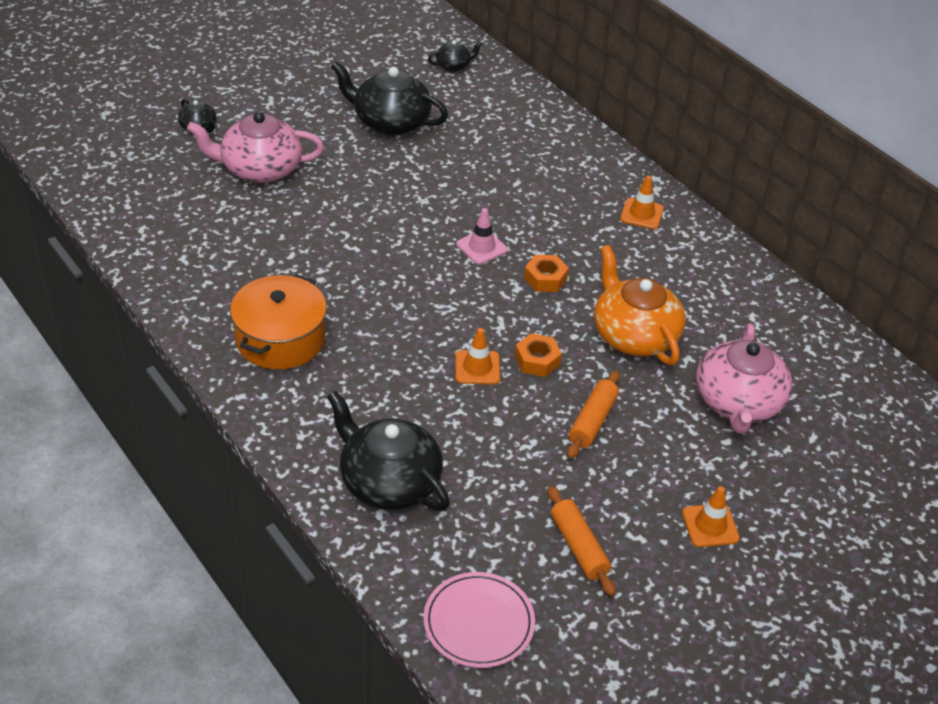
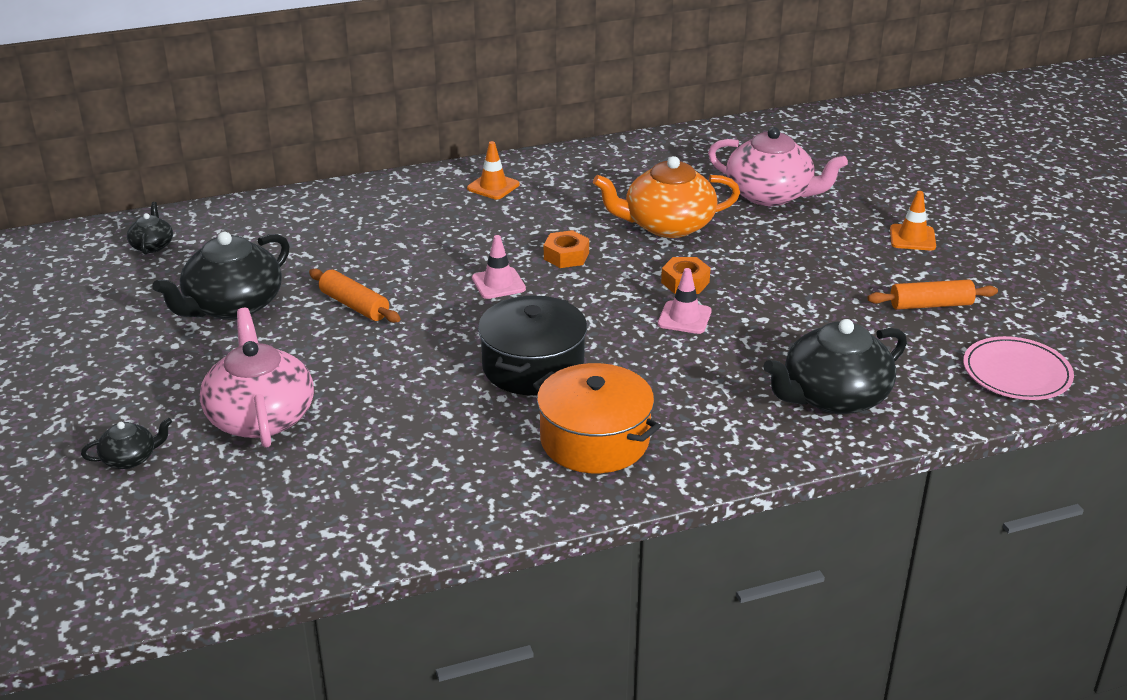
camera: 70 degrees left, 10 degrees down
pink teapot [187,112,324,183] -> pink teapot turned 150 degrees clockwise [200,307,314,448]
orange traffic cone [455,328,500,384] -> pink traffic cone [658,268,712,334]
orange rolling pin [567,370,620,459] -> orange rolling pin moved to [309,269,400,323]
none -> black pot [478,296,587,395]

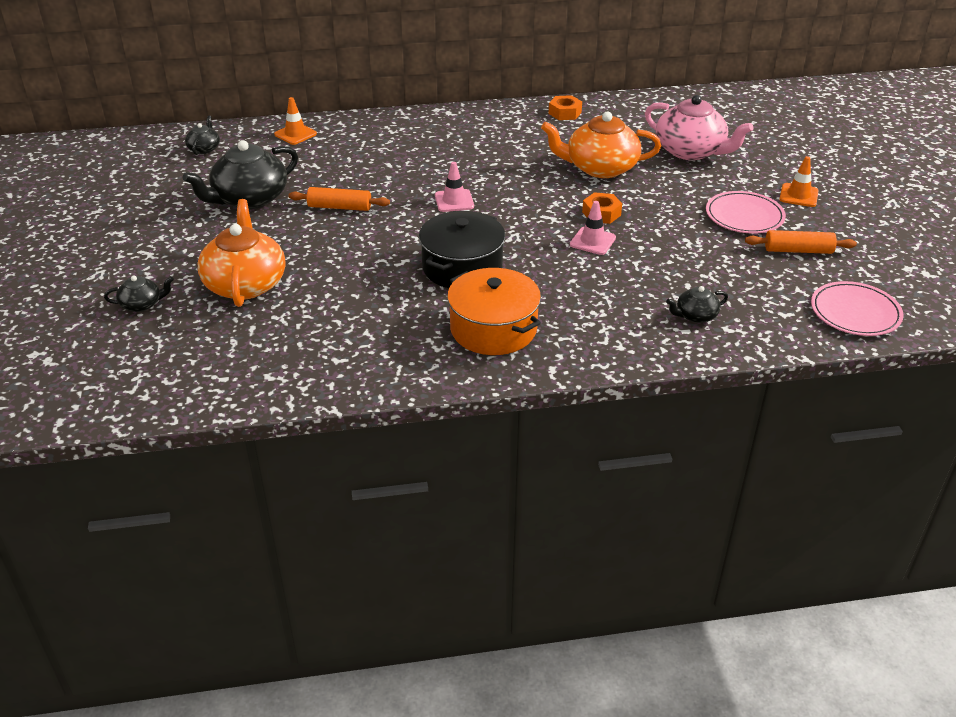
camera: 10 degrees right, 5 degrees up
pink teapot [200,307,314,448] -> orange teapot [198,199,285,307]
orange rolling pin [309,269,400,323] -> orange rolling pin turned 45 degrees counterclockwise [288,187,390,211]
orange traffic cone [467,141,519,200] -> orange traffic cone moved to [274,97,317,145]
orange nut [544,230,589,268] -> orange nut moved to [549,95,582,120]
black teapot [763,319,907,414] -> black teapot [666,286,728,323], size x0.48
none -> pink plate [706,191,786,234]

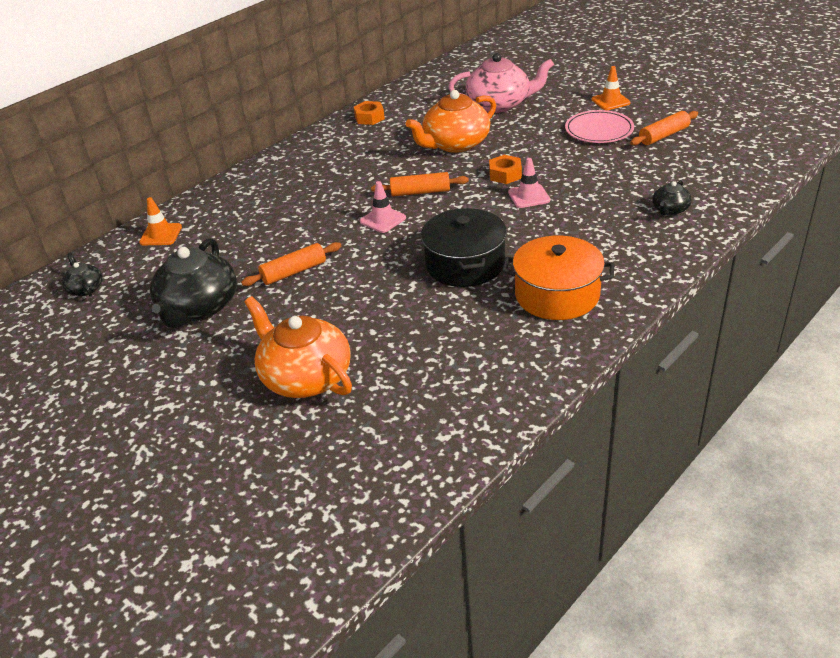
camera: 35 degrees left, 0 degrees up
black teapot [104,276,174,312] -> none
pink plate [811,281,904,336] -> none
none -> orange rolling pin [371,172,469,196]

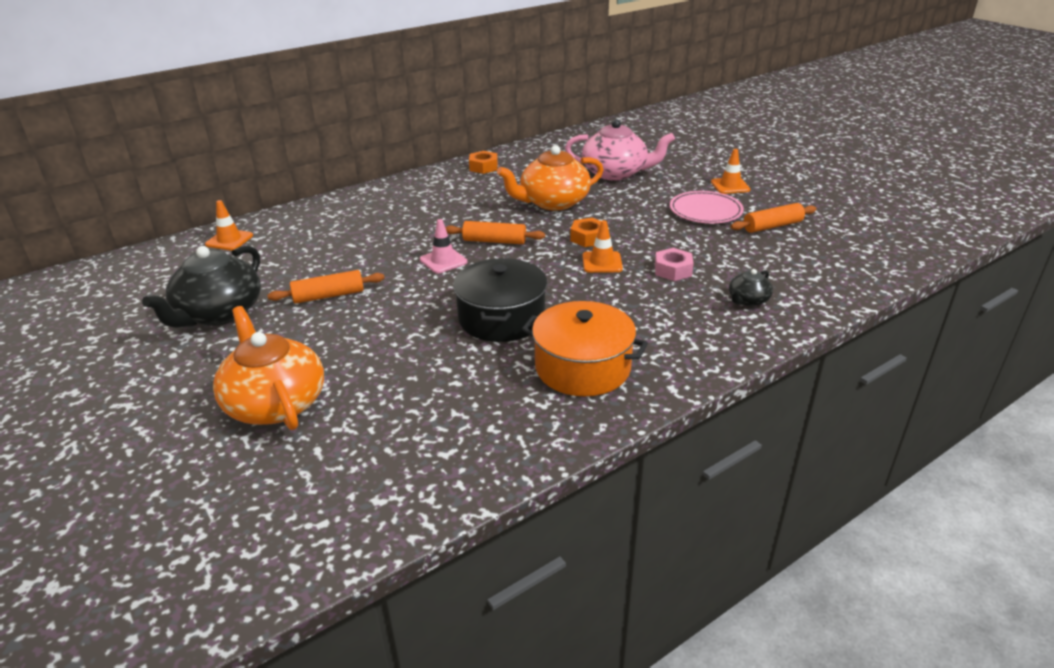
camera: 10 degrees right, 5 degrees down
black teapot [62,253,103,297] -> none
pink traffic cone [508,158,550,208] -> orange traffic cone [582,220,623,273]
none -> pink nut [655,248,694,281]

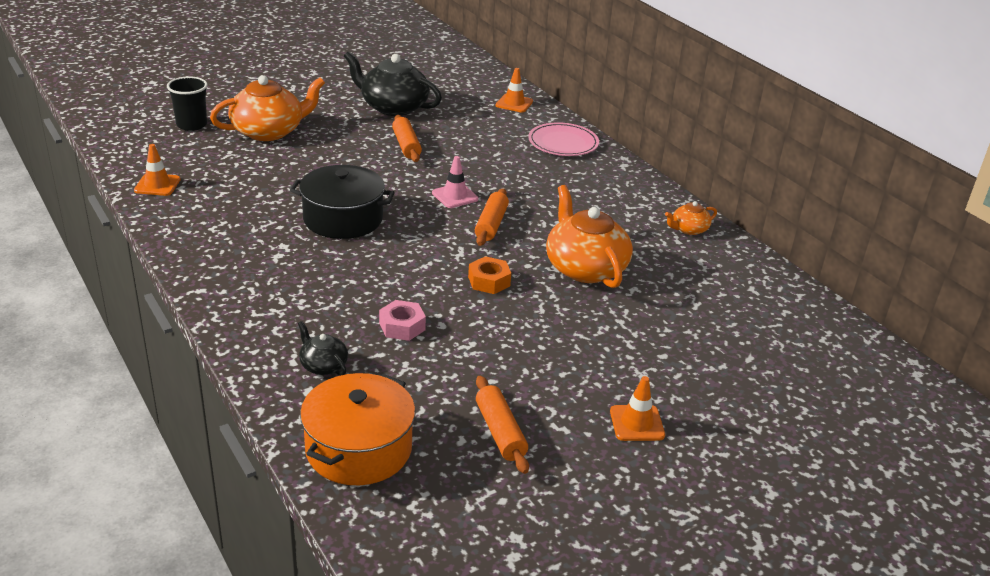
camera: 90 degrees right, 0 degrees up
orange nut [469,151,498,174] -> orange teapot [665,201,717,235]
orange pot [522,301,648,396] -> orange pot moved to [300,373,415,485]
pink teapot [565,119,675,180] -> none
orange traffic cone [582,220,623,273] -> orange traffic cone moved to [134,144,181,196]
pink plate [670,191,744,223] -> pink plate moved to [528,122,599,156]
none -> black cup [167,76,208,131]

